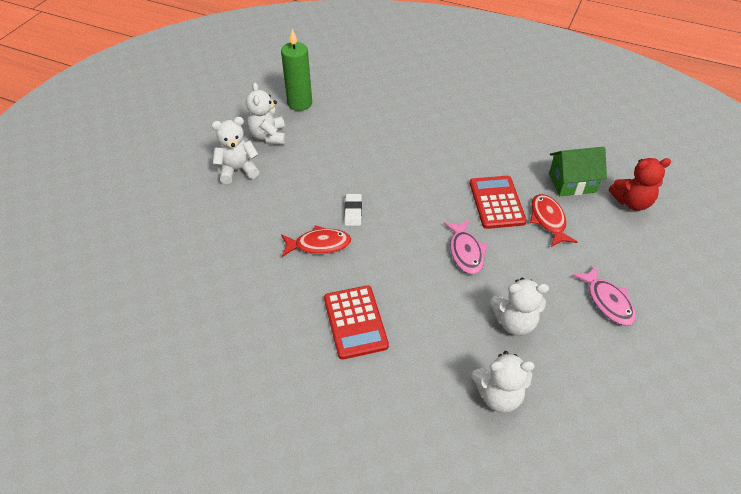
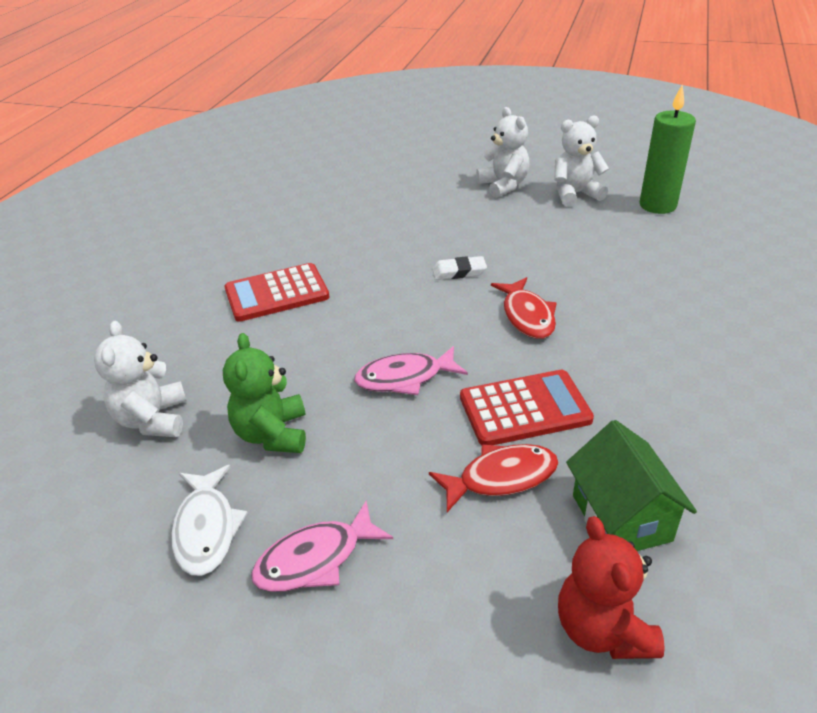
camera: 85 degrees right, 10 degrees down
red fish [281,225,351,257] -> red fish moved to [491,277,557,339]
white teddy bear [490,278,549,336] -> green teddy bear [223,333,306,453]
none -> white fish [171,465,248,576]

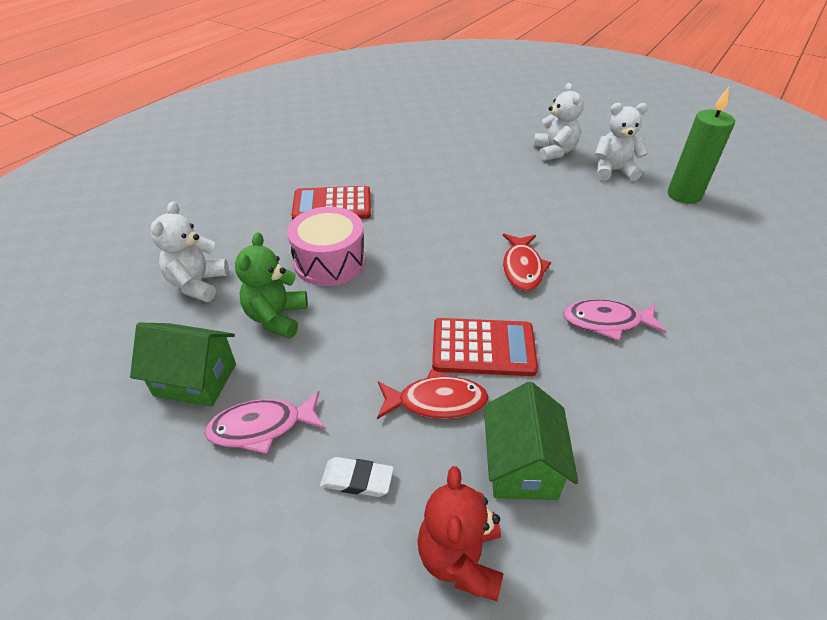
camera: 15 degrees right, 5 degrees up
white fish [171,465,248,576] -> green house [130,323,236,407]
pink fish [354,346,468,395] -> pink fish moved to [563,299,667,341]
white eraser [432,256,487,280] -> white eraser moved to [320,457,394,497]
none -> pink drum [287,207,366,286]

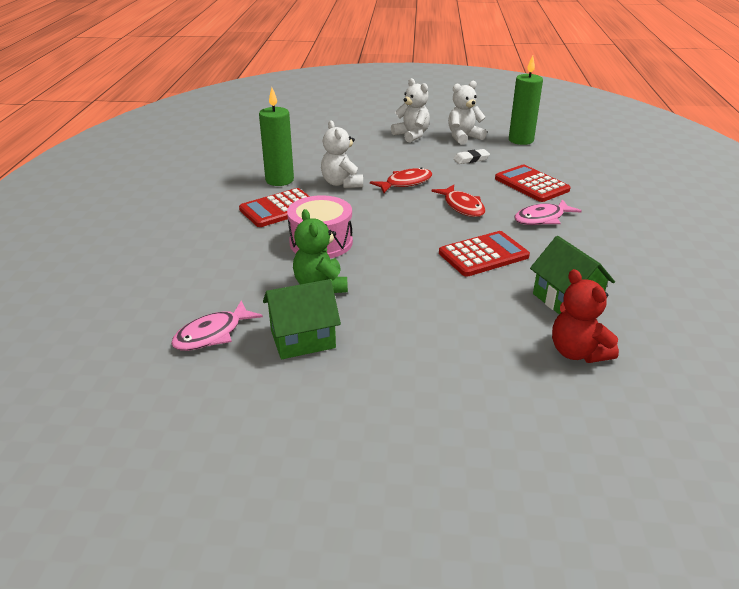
camera: 30 degrees left, 10 degrees down
white teddy bear [151,201,229,302] -> white teddy bear moved to [321,121,363,188]
pink fish [205,391,325,454] -> pink fish moved to [171,301,263,351]
white eraser [320,457,394,497] -> white eraser moved to [453,149,490,164]
red fish [377,369,489,419] -> red fish moved to [370,167,433,193]
none -> green candle [259,88,294,186]
none -> red calculator [495,165,571,202]

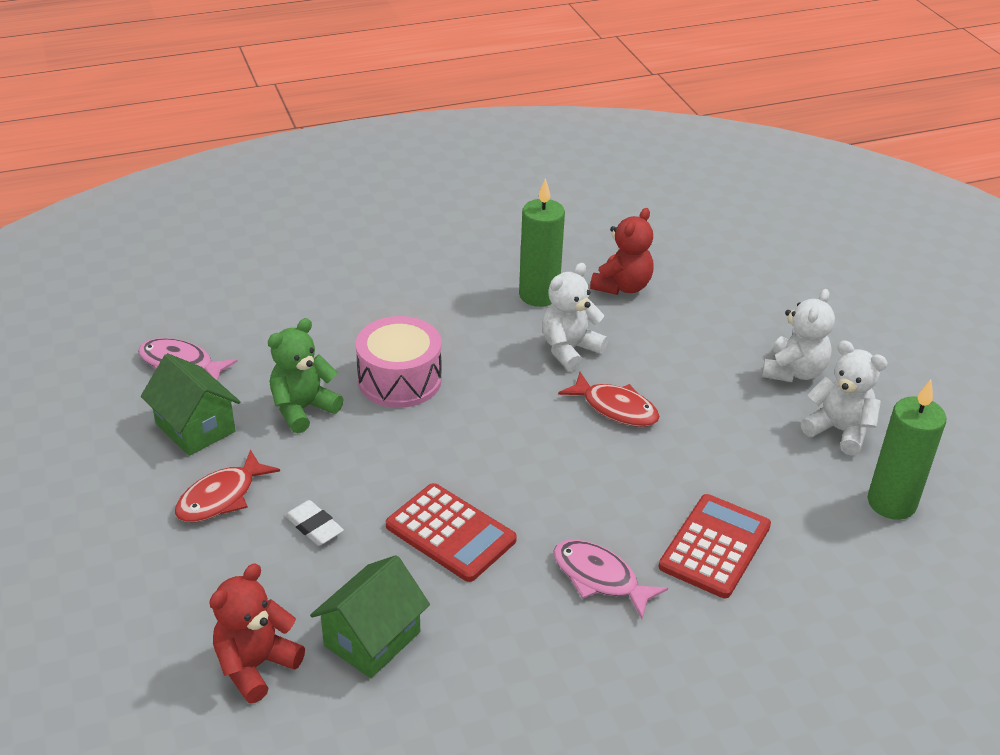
camera: 65 degrees right, 5 degrees up
red calculator [239,188,310,227] -> none
red fish [431,185,485,217] -> red fish moved to [175,449,280,522]
white eraser [453,149,490,164] -> white eraser moved to [285,500,344,546]
none -> red teddy bear [590,208,654,295]

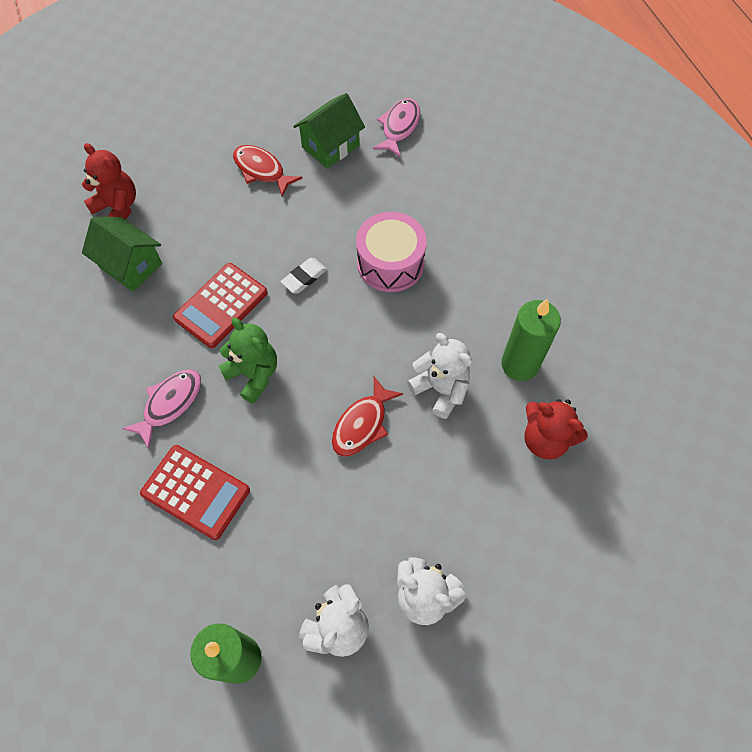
camera: 90 degrees right, 25 degrees up
green teddy bear [268,318,343,433] -> green teddy bear moved to [219,317,277,404]
white eraser [285,500,344,546] -> white eraser moved to [281,258,327,294]

